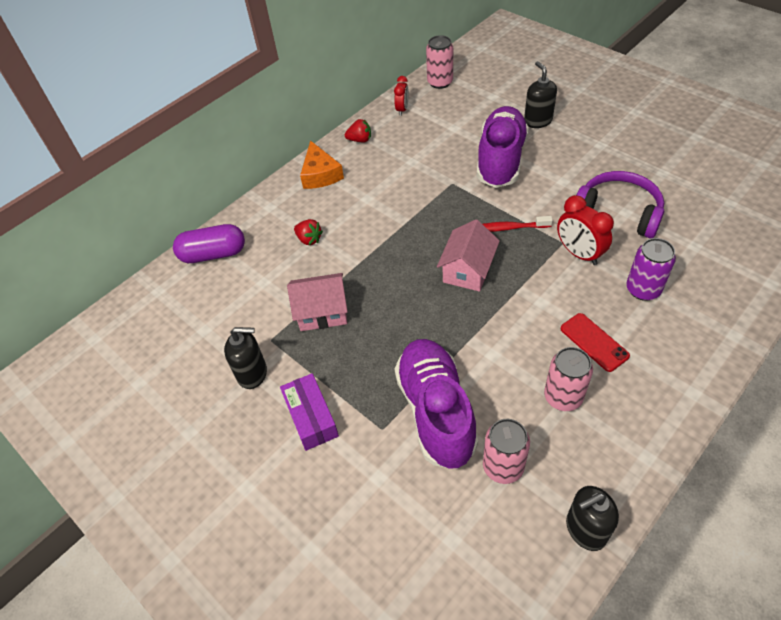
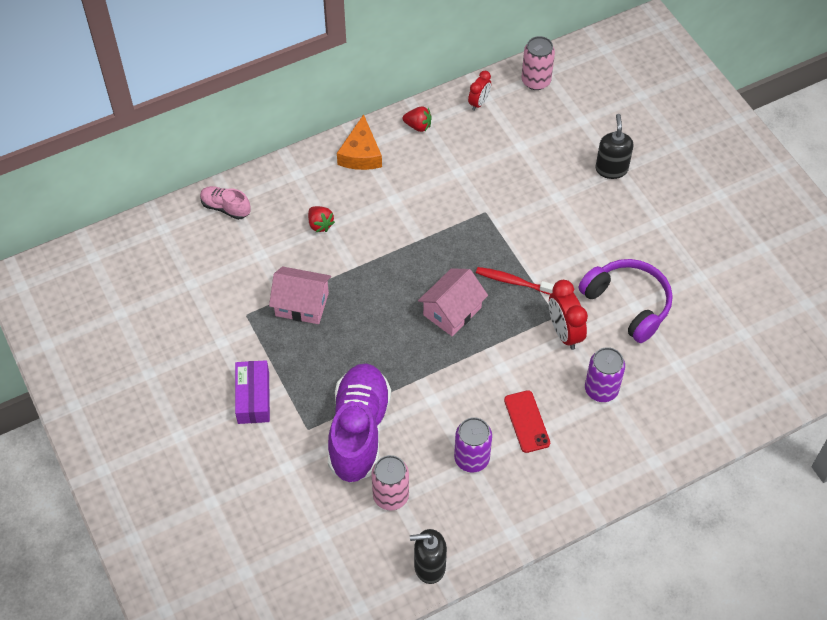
camera: 15 degrees right, 5 degrees up
purple capsule [173,224,245,263] -> pink shoe [200,186,251,220]
black soap dispenser [224,327,267,389] -> none
purple shoe [476,106,529,188] -> none
pink can [544,347,593,411] -> purple can [454,417,492,473]

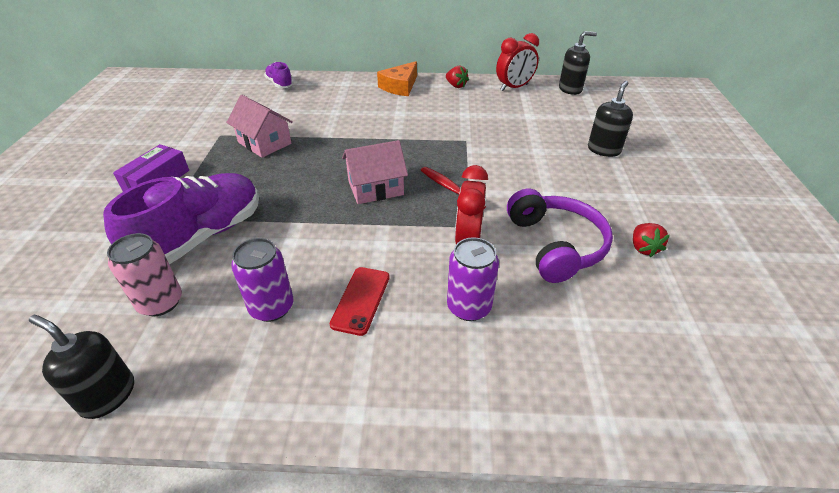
camera: 30 degrees right, 15 degrees down
pink shoe [200,186,251,220] -> purple shoe [264,62,293,88]
red strawberry [308,206,335,232] -> red strawberry moved to [633,223,670,257]
red clock [468,71,491,111] -> red clock [496,33,539,91], size x1.61
pink can [522,36,555,90] -> black soap dispenser [559,31,597,95]

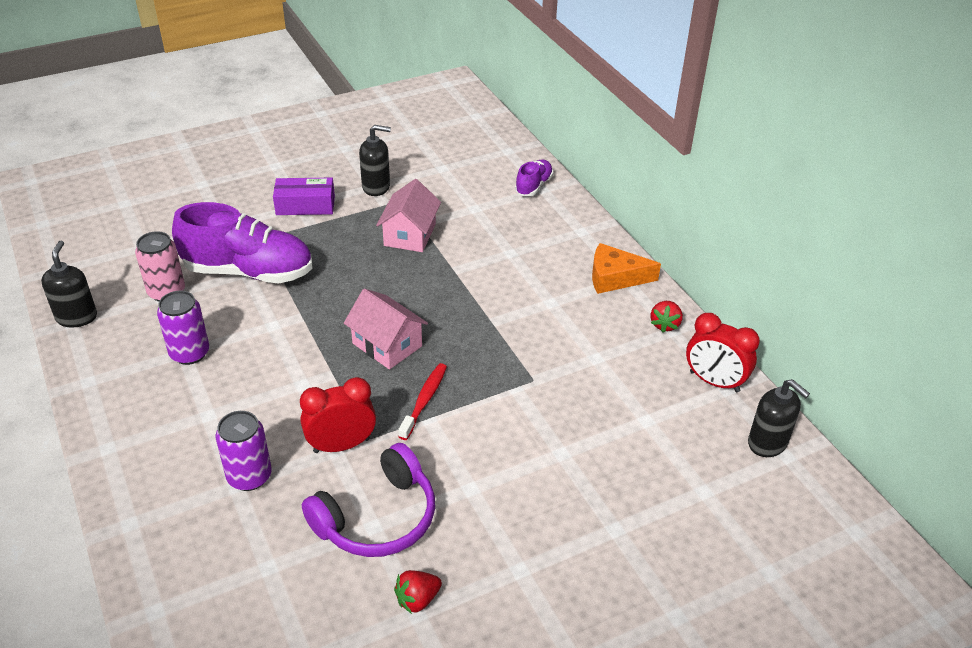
camera: 60 degrees right, 0 degrees up
red phone [330,267,390,336] -> none
black soap dispenser [588,81,633,157] -> black soap dispenser moved to [359,125,391,196]

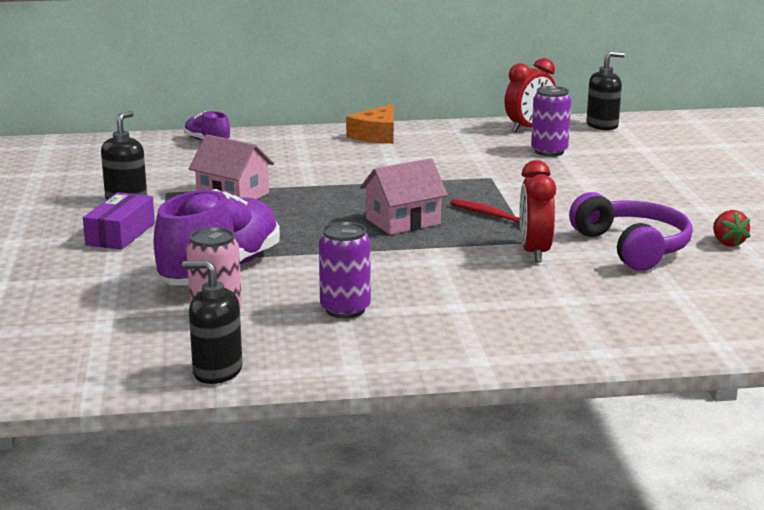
camera: 70 degrees left, 20 degrees down
purple can [216,411,272,491] -> purple can moved to [531,86,571,156]
red strawberry [651,301,683,332] -> none

